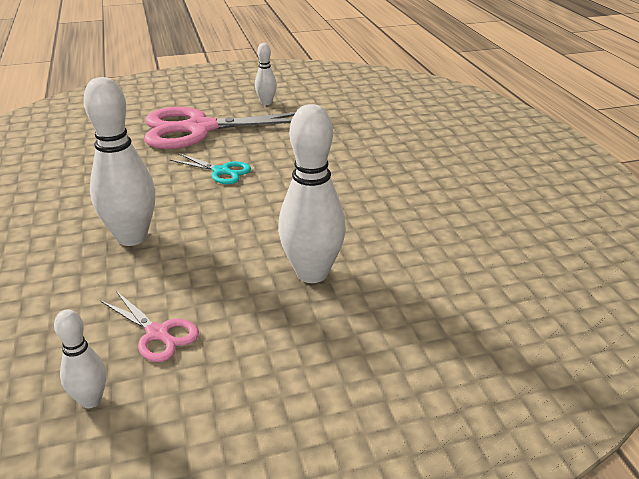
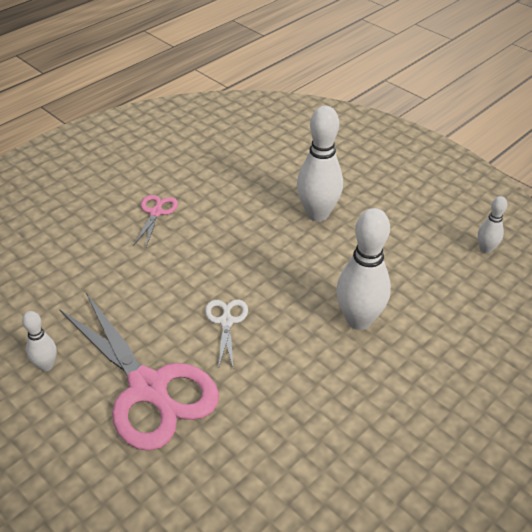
camera: 120 degrees left, 10 degrees up
pink scissors [101,291,199,362] -> pink scissors moved to [134,195,178,247]
turquoise scissors [170,153,251,184] -> white scissors [205,299,248,369]

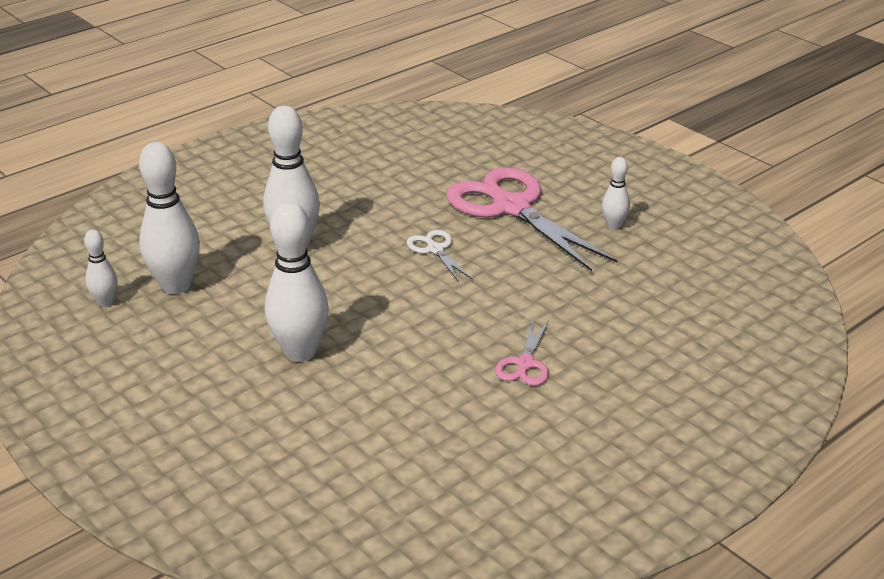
camera: 175 degrees left, 10 degrees down
white scissors [205,299,248,369] -> white scissors turned 150 degrees clockwise [407,230,473,282]
none -> white bowling pin [139,142,200,294]

